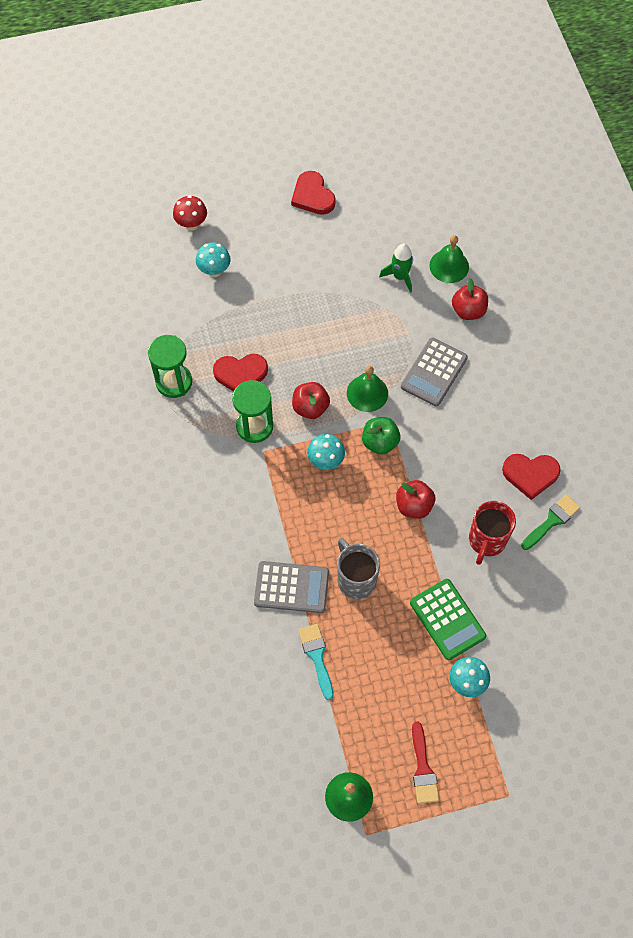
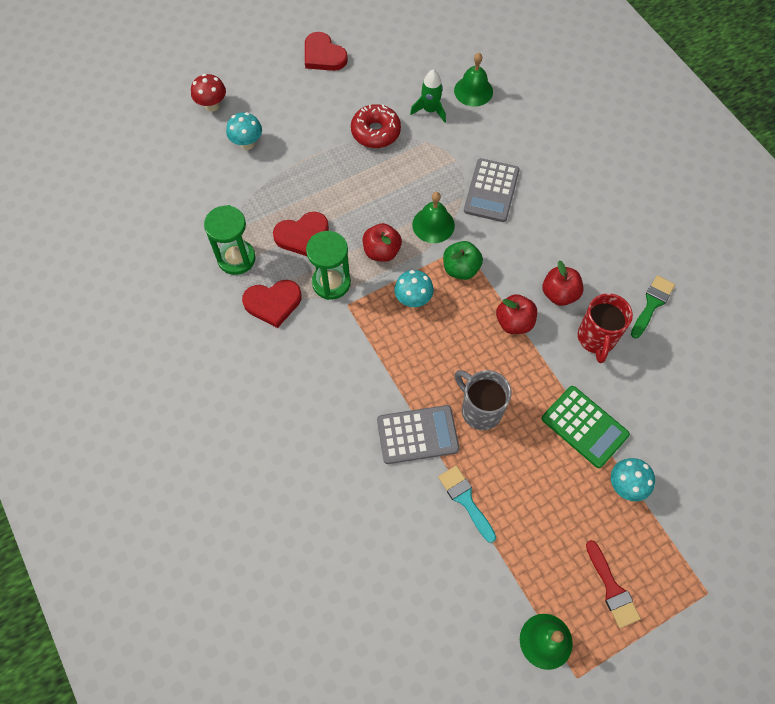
camera: 15 degrees left, 0 degrees up
red apple [452,278,488,320] -> red apple moved to [543,261,584,306]
red heart [502,454,561,500] -> red heart moved to [242,280,302,328]
none -> red donut [351,104,401,148]

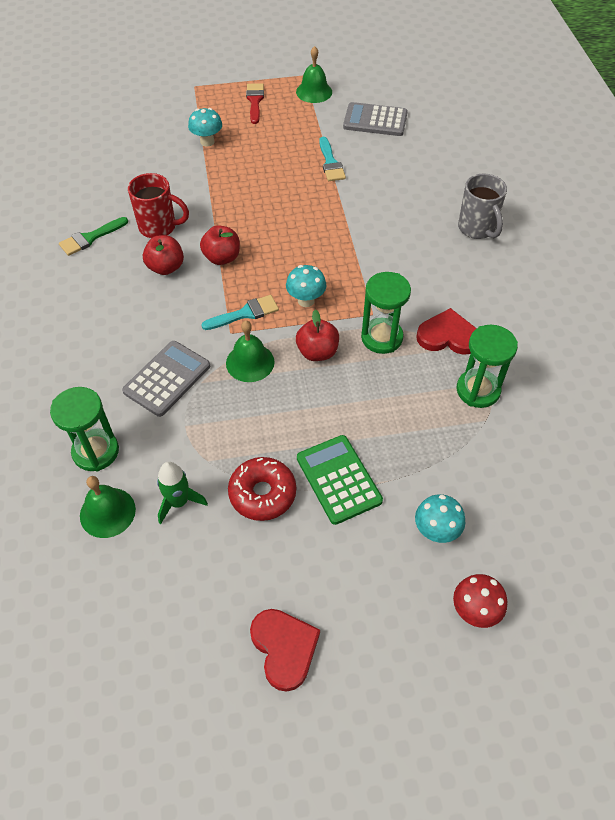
camera: 160 degrees left, 10 degrees down
red heart [273,212,329,256] -> none
grey calculator [377,405,459,464] -> grey calculator moved to [343,102,407,136]
green apple [443,241,483,280] -> turquoise brush [201,295,279,330]
grey mug [455,370,511,430] -> grey mug moved to [458,174,507,239]
green calculator [542,386,630,468] -> green calculator moved to [297,435,383,525]
red mug [578,293,633,363] -> red mug turned 75 degrees clockwise [128,173,189,238]
none -> green hourglass [50,387,119,471]

